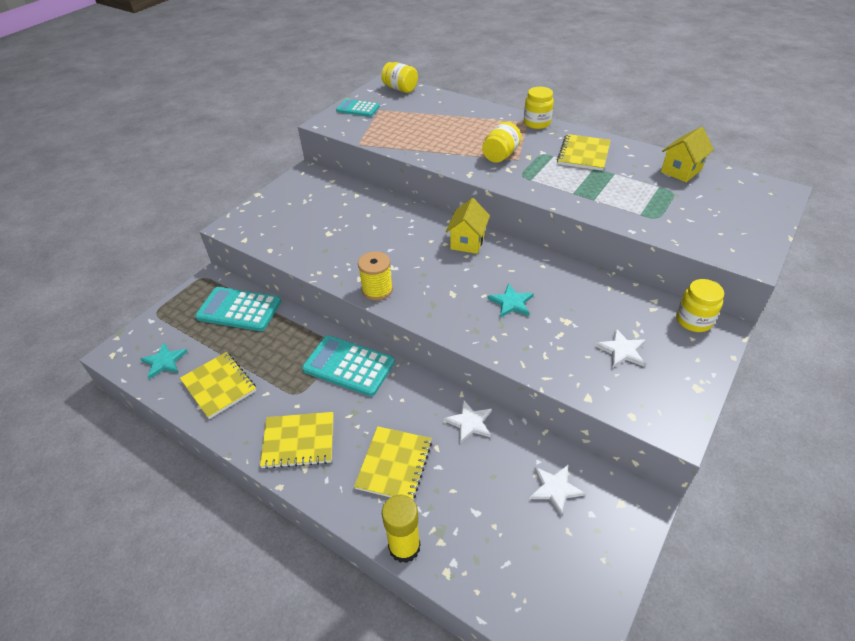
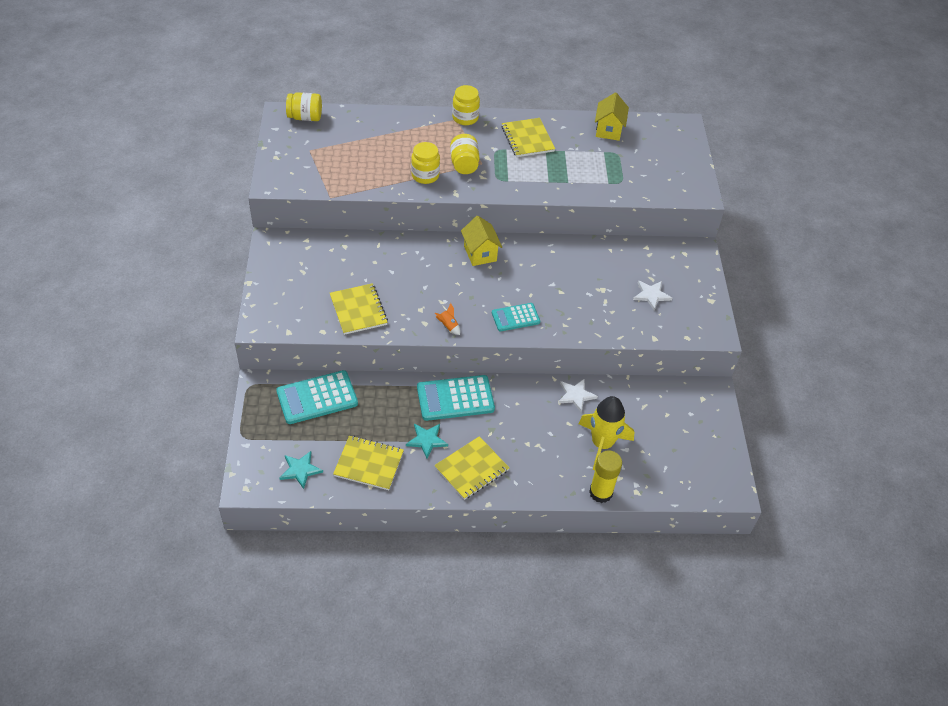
camera: 40 degrees left, 5 degrees up
turquoise calculator [336,99,380,117] -> turquoise calculator moved to [492,303,540,331]
yellow notebook [354,426,432,499] -> yellow notebook moved to [330,283,388,335]
yellow spool [358,251,393,300] -> orange rocket [435,303,460,335]
turquoise star [488,283,534,318] -> turquoise star moved to [406,424,448,458]
white star [530,465,585,516] -> none
yellow jar [676,279,724,332] -> yellow jar moved to [411,142,440,184]
none -> yellow rocket [579,396,634,470]

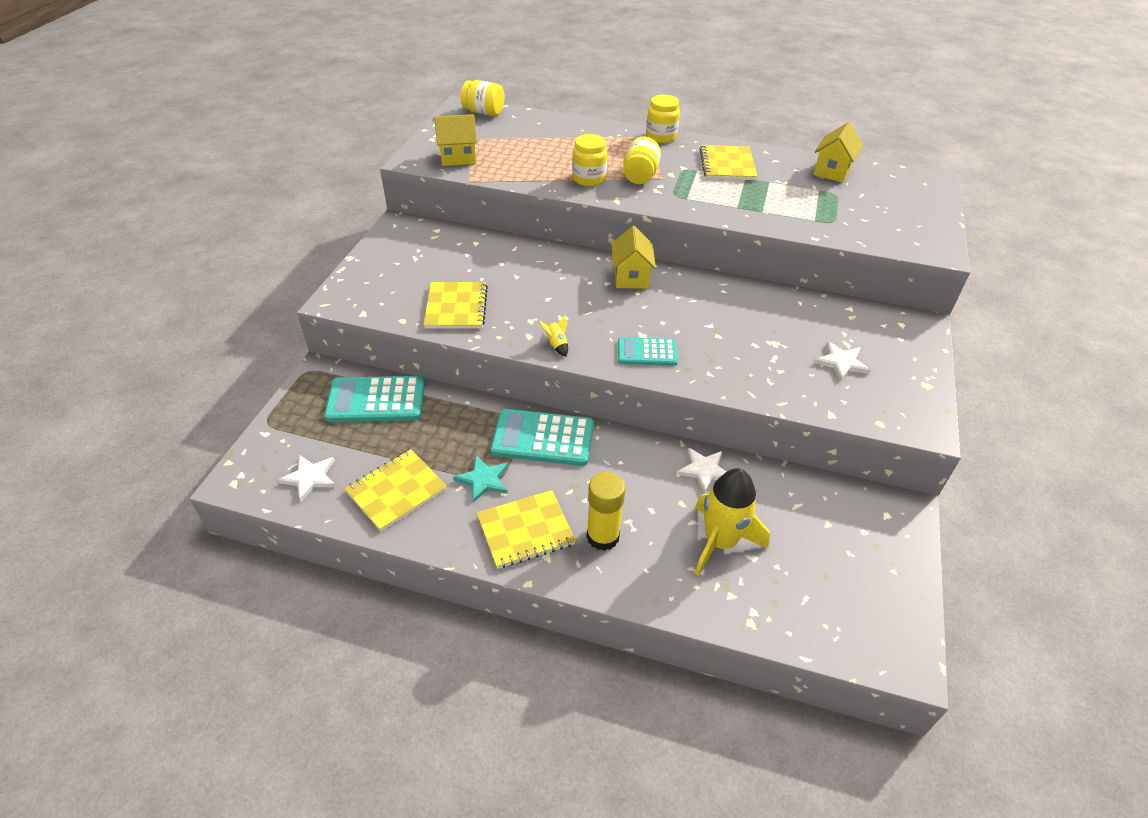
camera: 20 degrees right, 5 degrees down
turquoise star [280,451,323,489] -> white star [278,455,336,502]
yellow notebook [333,436,404,490] -> yellow notebook turned 75 degrees counterclockwise [345,449,447,532]
orange rocket [435,303,460,335] -> yellow rocket [539,315,568,357]
yellow glue stick [589,450,622,503] -> yellow glue stick moved to [586,472,626,551]
none -> yellow house [434,114,477,166]

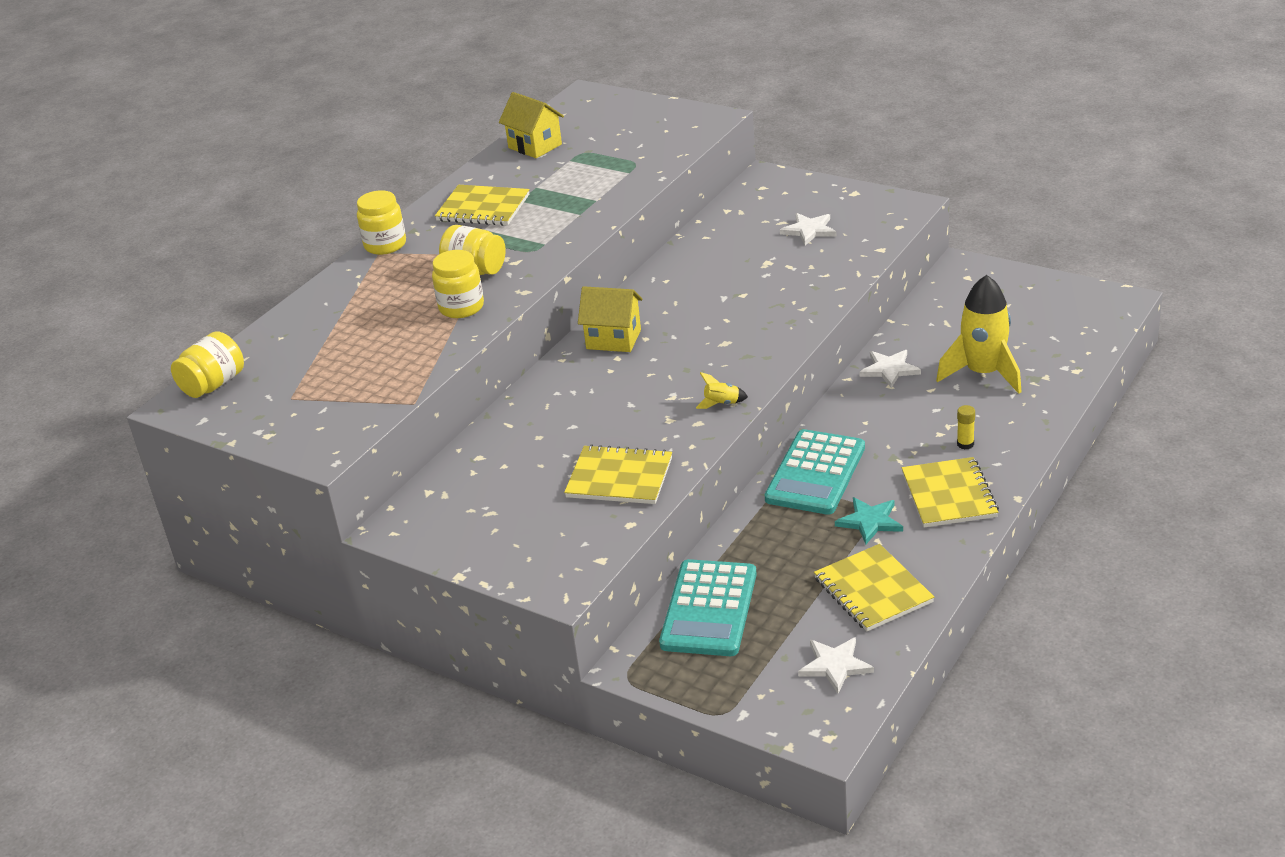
camera: 70 degrees left, 10 degrees down
yellow house [434,114,477,166] -> none
yellow glue stick [586,472,626,551] -> yellow glue stick [957,405,975,449], size x0.48
turquoise calculator [618,337,678,366] -> none

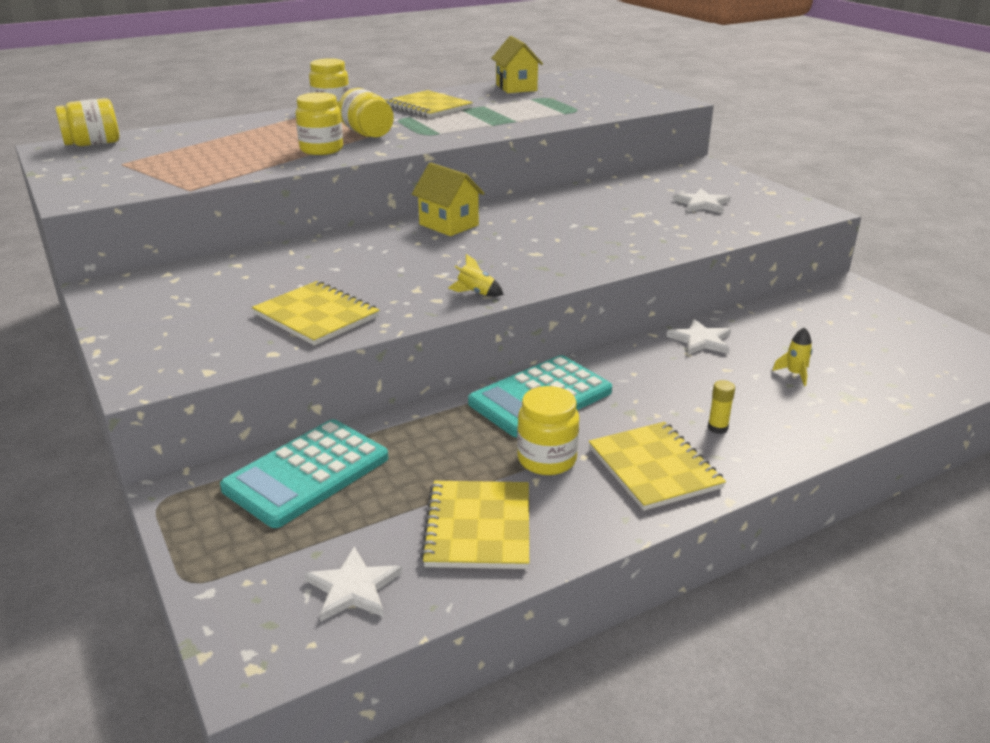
camera: 25 degrees right, 5 degrees down
turquoise star [835,497,903,544] -> yellow jar [517,386,579,475]
yellow notebook [902,457,999,527] -> yellow notebook turned 45 degrees counterclockwise [589,422,726,511]
yellow rocket [936,275,1022,394] -> yellow rocket [772,327,813,386], size x0.41

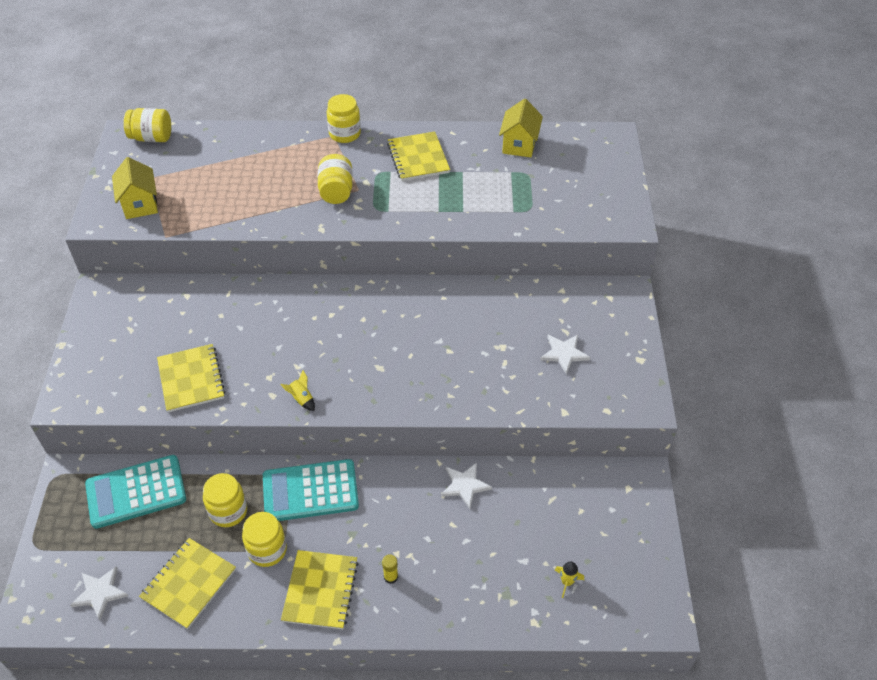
camera: 30 degrees right, 20 degrees up
yellow jar [296,92,343,155] -> yellow jar moved to [203,473,247,527]
yellow house [412,163,485,236] -> yellow house moved to [112,157,158,219]
yellow rocket [772,327,813,386] -> yellow rocket moved to [555,561,584,598]

